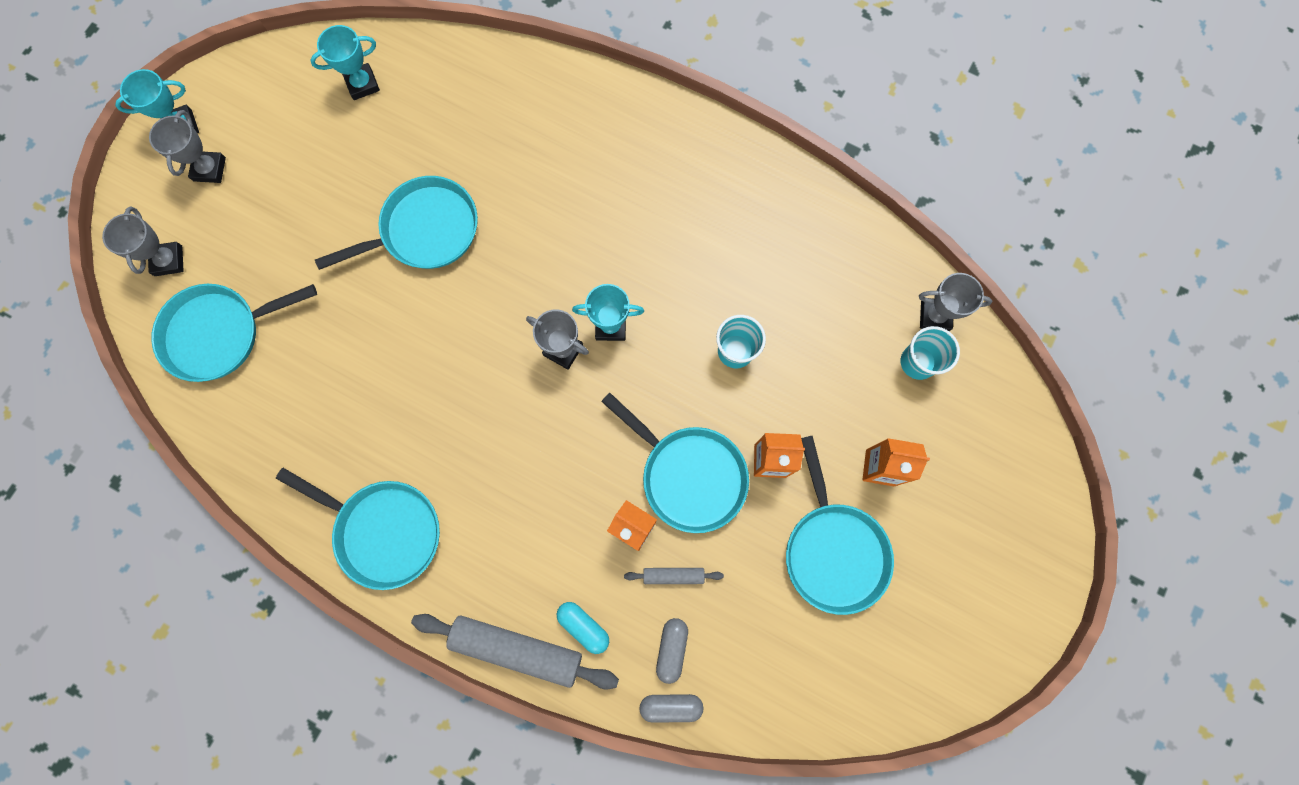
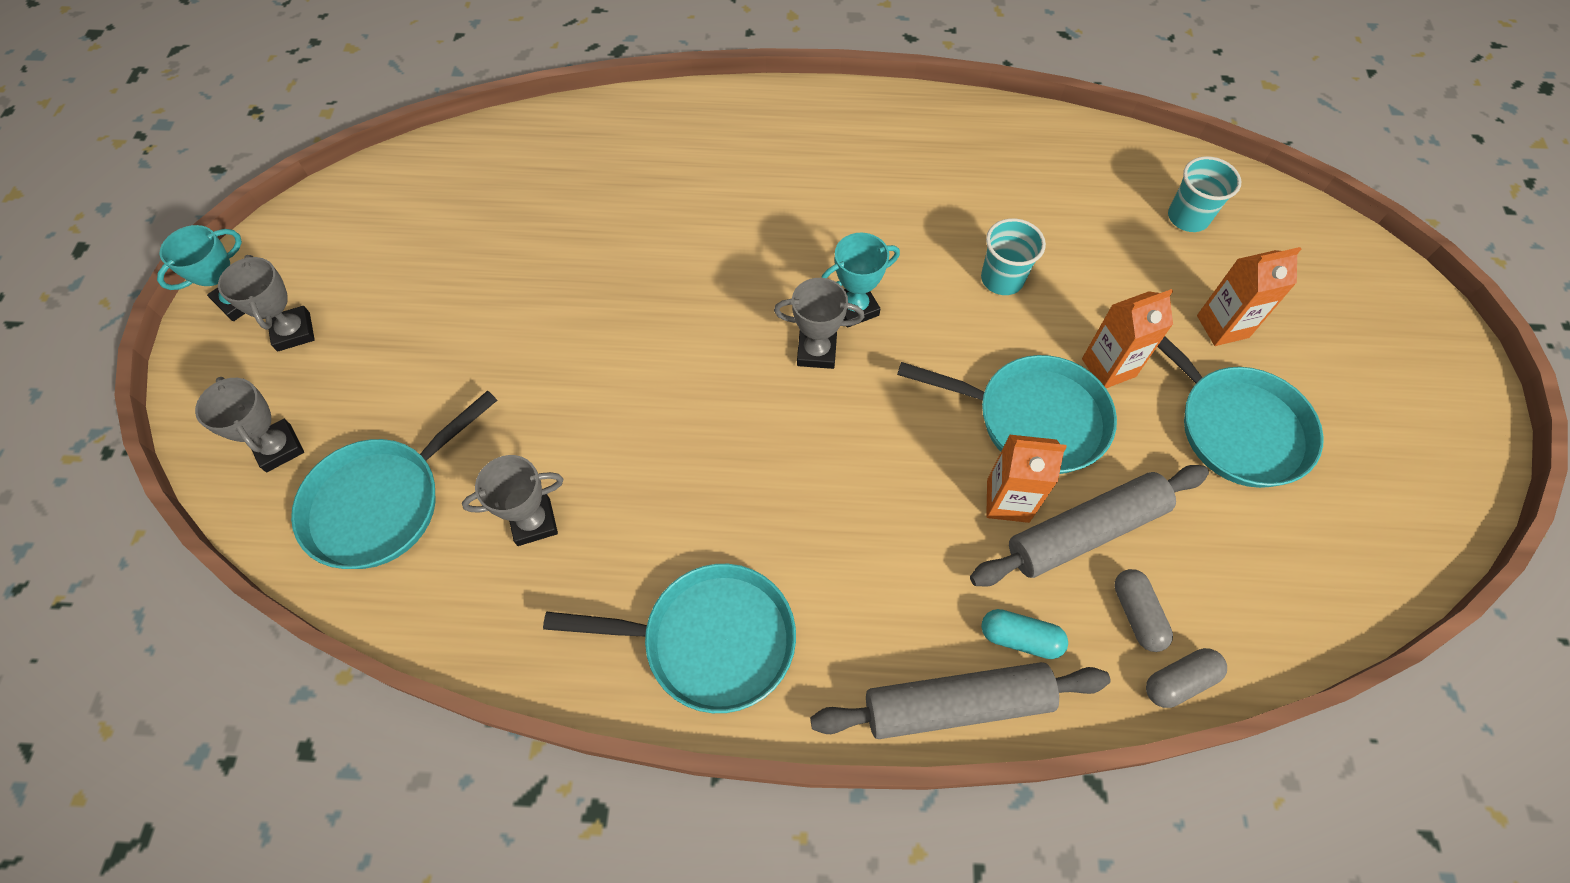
camera: 25 degrees left, 15 degrees down
turquoise trophy [310,25,380,100] -> none
turquoise pan [315,176,478,270] -> none
grey rolling pin [624,568,724,584] -> grey rolling pin [970,465,1209,587], size x2.11
grey trophy [919,273,992,331] -> grey trophy moved to [462,455,564,546]

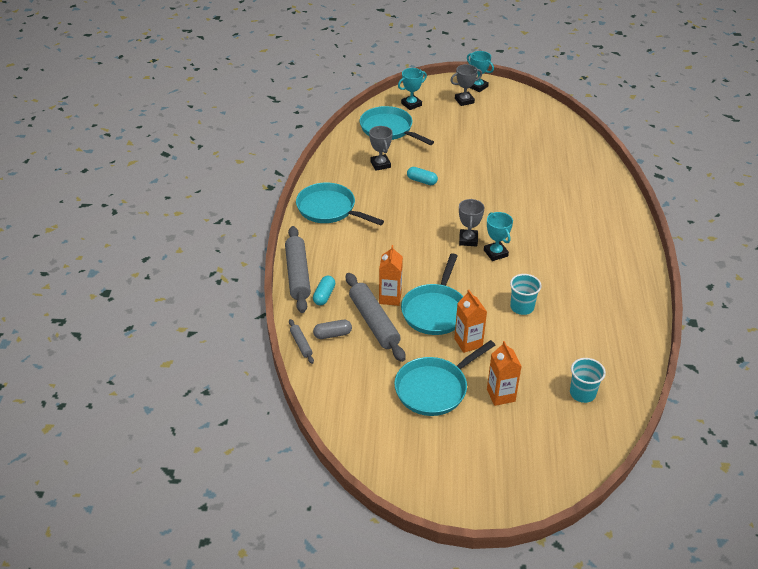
camera: 90 degrees right, 20 degrees down
grey trophy [195,377,304,472] -> turquoise trophy [398,68,427,110]
turquoise pan [543,564,796,713] -> turquoise pan turned 120 degrees clockwise [296,182,384,226]
grey capsule [1146,648,1227,708] -> grey rolling pin [289,319,314,364]
none -> turquoise capsule [407,167,438,185]

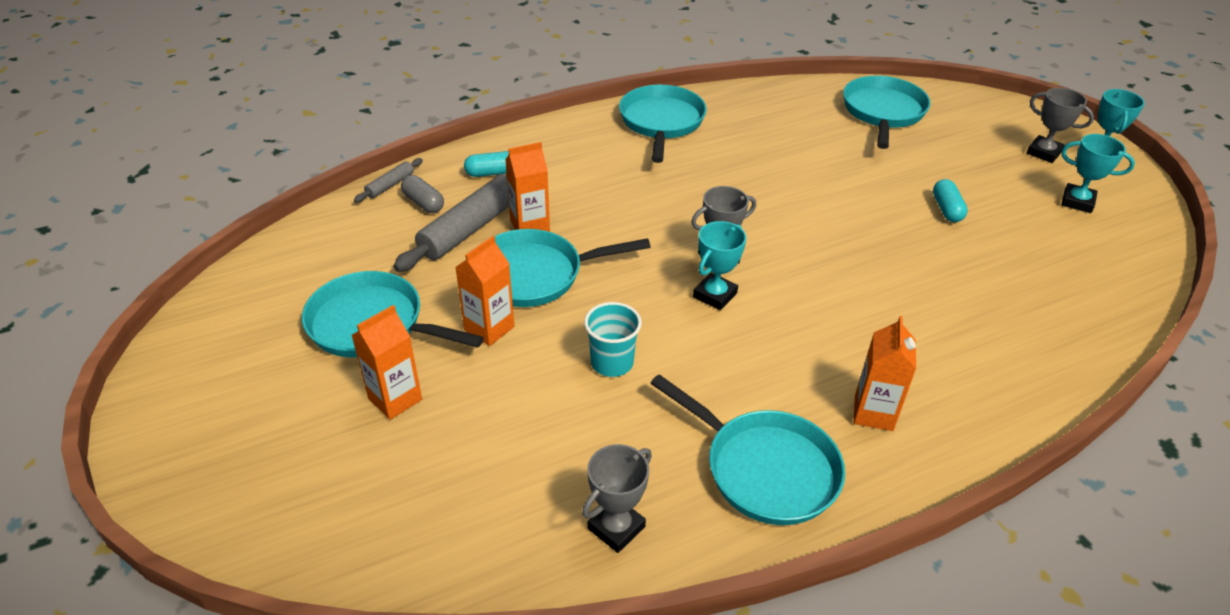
camera: 60 degrees right, 0 degrees up
grey rolling pin [285,226,311,313] -> none
grey trophy [369,126,393,171] -> grey trophy moved to [582,444,652,553]
turquoise trophy [398,68,427,110] -> turquoise trophy moved to [1061,134,1135,213]
turquoise capsule [407,167,438,185] -> turquoise capsule moved to [933,179,968,222]
turquoise cup [570,358,606,403] -> none
none -> turquoise pan [650,374,845,525]
none -> orange carton [854,316,916,431]

